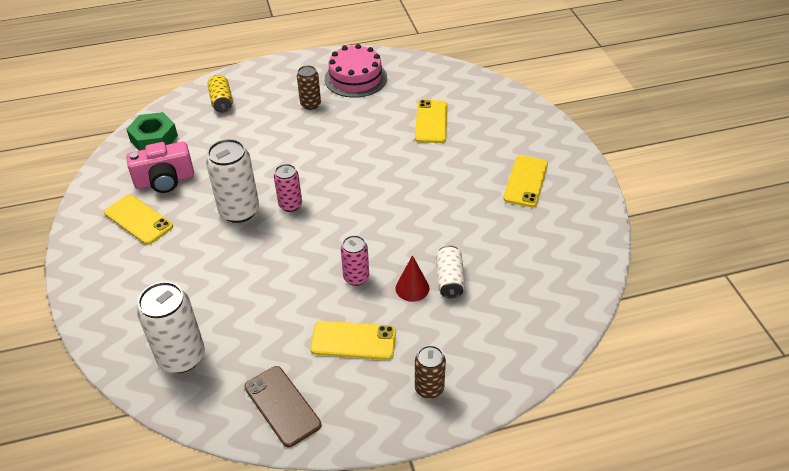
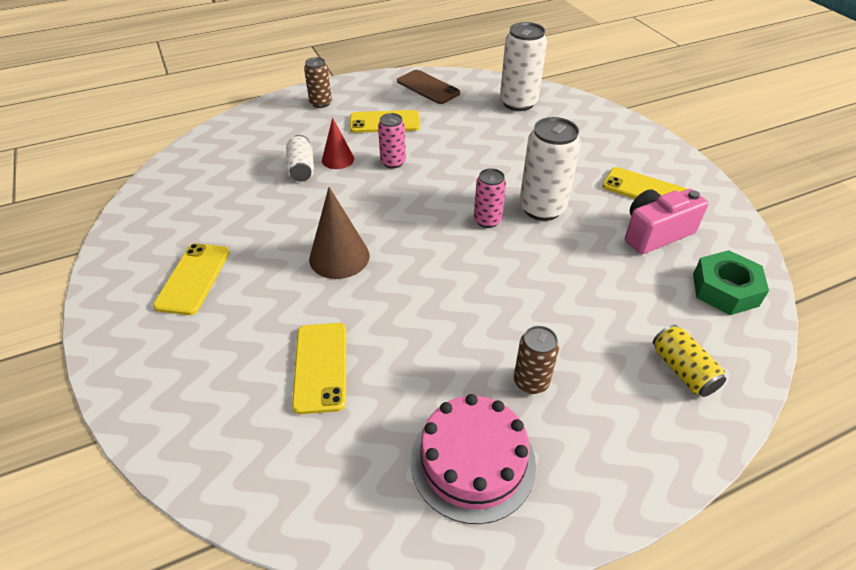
camera: 170 degrees right, 0 degrees up
none -> brown cone [309,187,370,279]

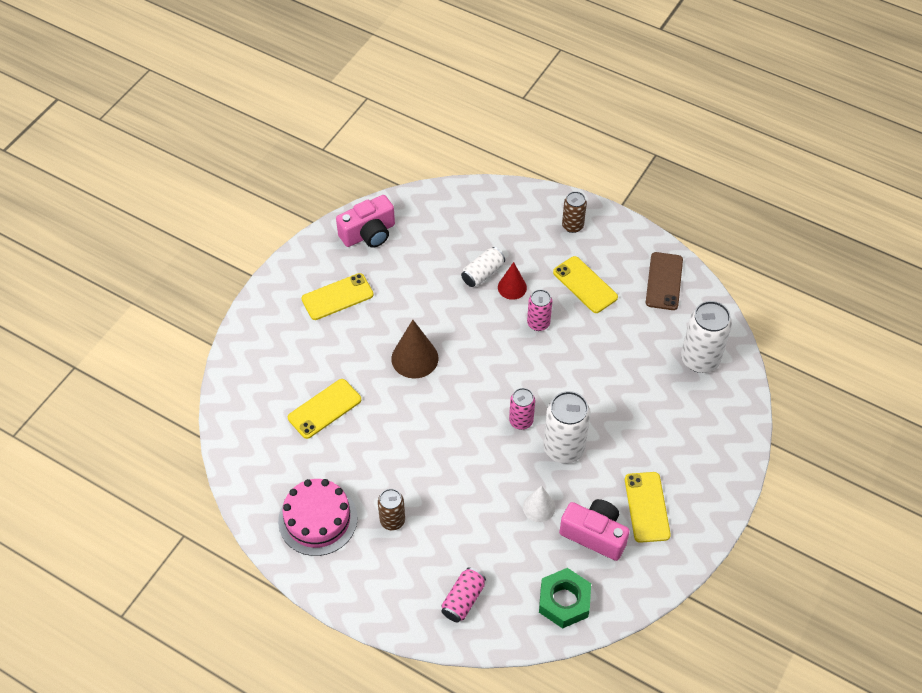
camera: 55 degrees right, 10 degrees up
yellow can [653,324,726,397] -> pink can [441,567,486,622]
none -> pink camera [336,195,395,248]
none -> white cone [523,486,555,522]

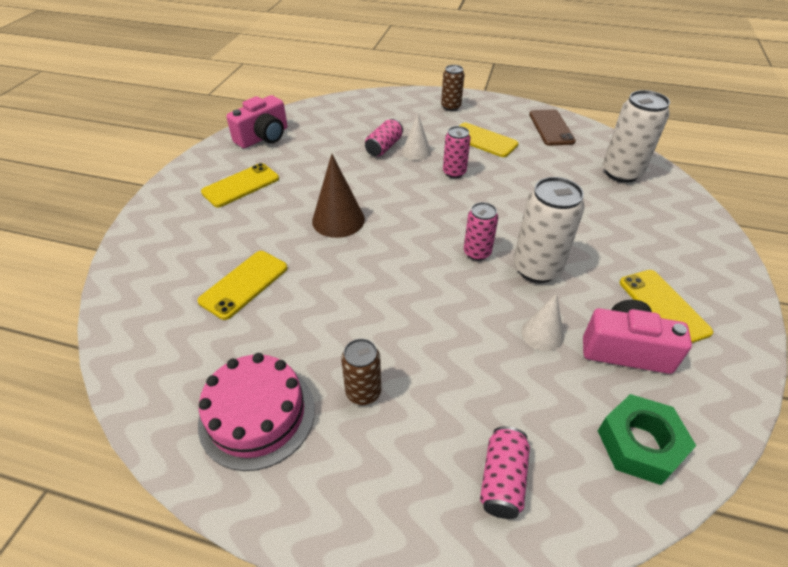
camera: 15 degrees left, 10 degrees down
white can [461,247,505,287] -> pink can [365,119,403,157]
red cone [498,262,527,300] -> white cone [402,114,431,161]

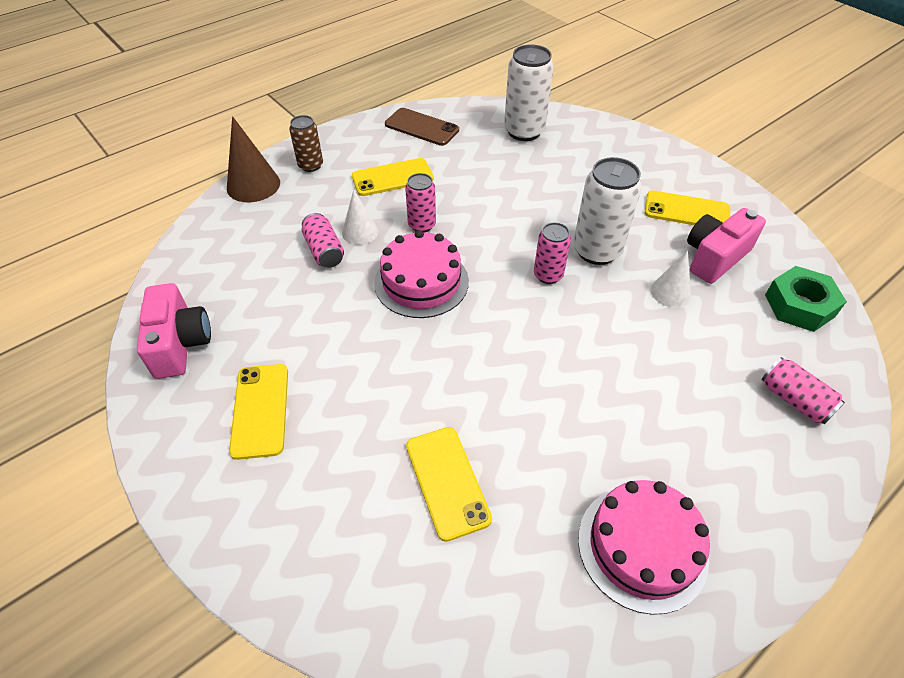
camera: 55 degrees left, 5 degrees up
brown cone [312,154,365,238] -> brown cone moved to [227,116,280,202]
brown can [341,339,381,405] -> none
none -> pink cake [374,230,469,318]

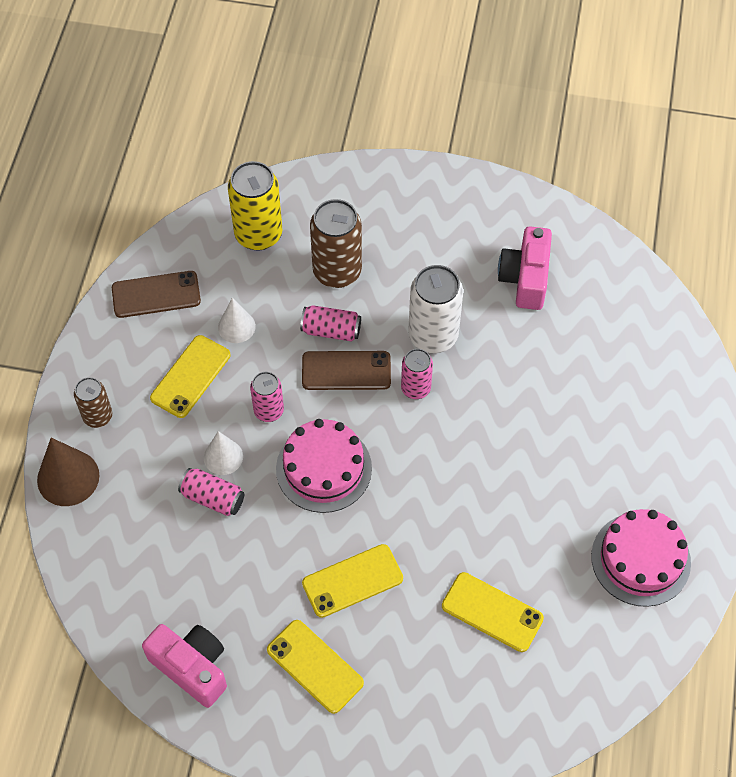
camera: 40 degrees left, 10 degrees up
white can [504,44,554,141] -> yellow can [228,161,282,251]
yellow phone [645,191,730,225] -> yellow phone moved to [302,544,403,618]
white cone [651,250,691,307] -> white cone moved to [218,298,256,343]
pink can [761,357,845,424] -> pink can moved to [300,305,361,341]
green nut [765,266,847,332] -> none
none -> brown phone [302,351,391,390]
none -> brown can [310,199,362,288]

